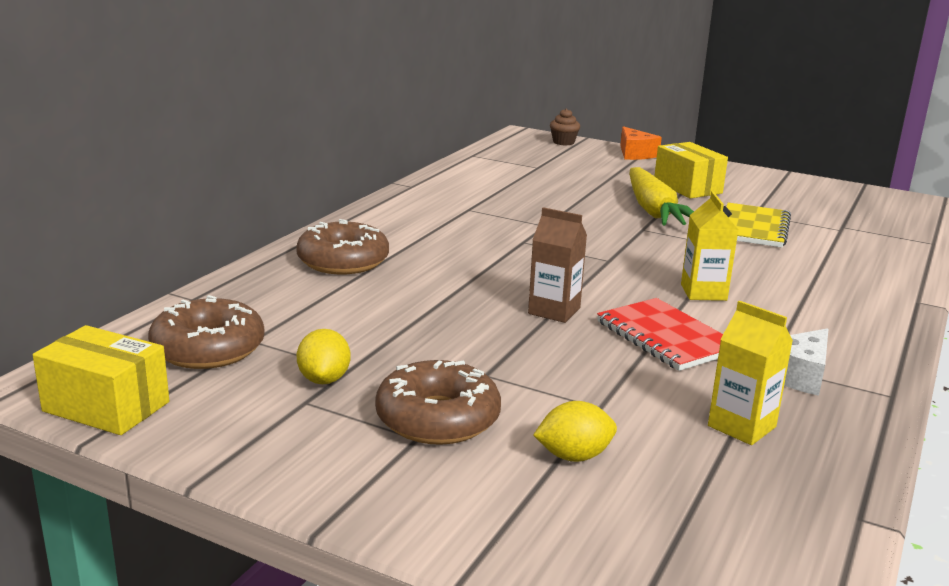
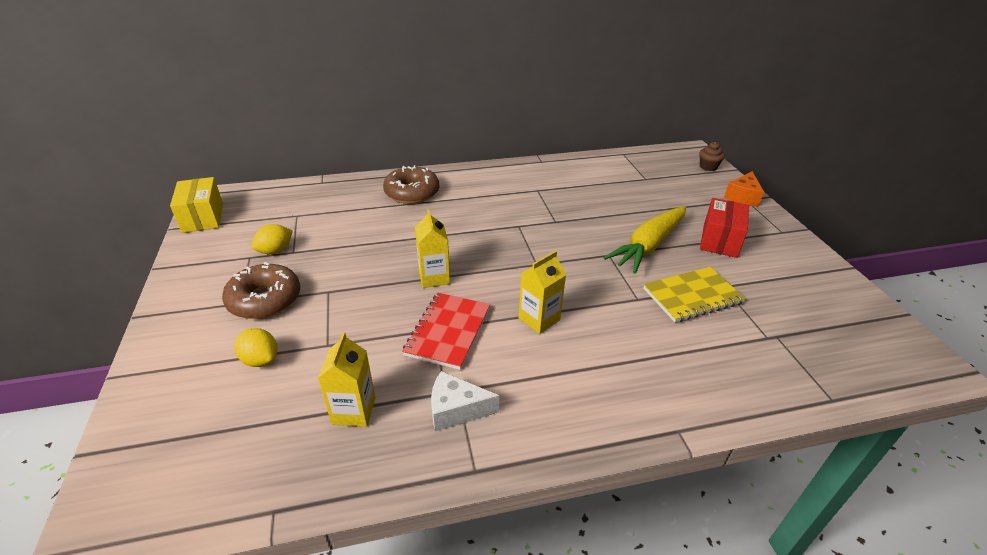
camera: 50 degrees right, 15 degrees up
brown donut [148,295,265,369] -> none
brown carton [528,207,587,323] -> yellow carton [415,209,450,288]
yellow box [655,142,728,199] -> red box [700,198,749,258]

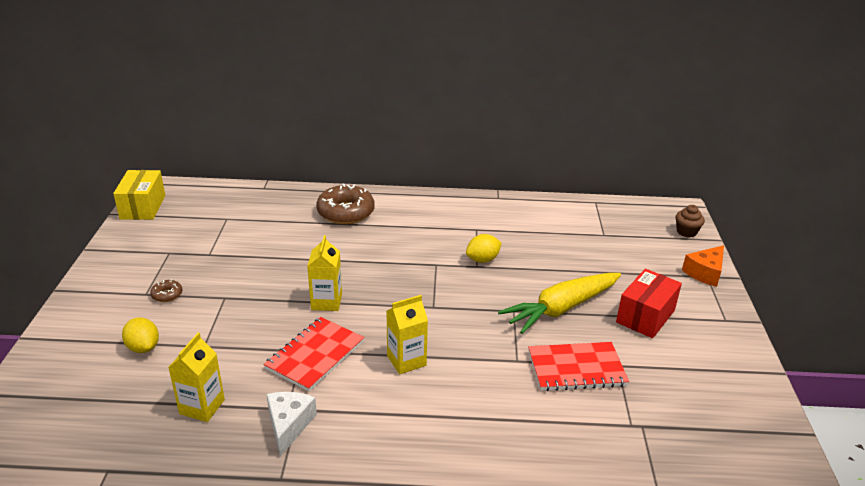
camera: 15 degrees right, 5 degrees down
brown donut [222,262,300,319] -> brown donut [150,279,183,302], size x0.45
yellow lemon [252,224,293,255] -> yellow lemon moved to [466,234,502,263]
white cheese [431,371,499,431] -> white cheese turned 75 degrees clockwise [266,392,317,456]
yellow notebook [643,267,746,322] -> red notebook [528,342,629,391]

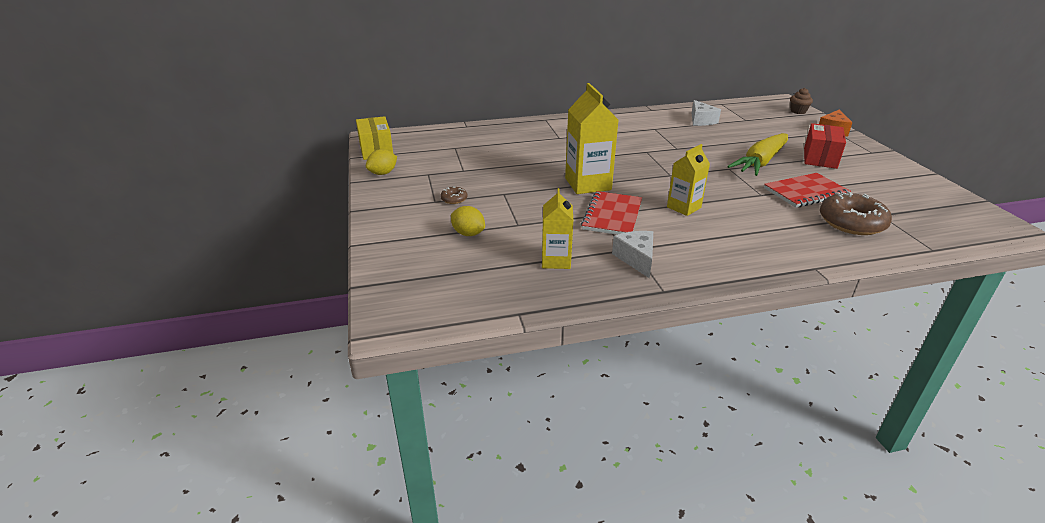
camera: 15 degrees left, 0 degrees up
yellow carton [307,235,342,311] -> yellow carton [565,83,618,194], size x1.61
brown donut [316,184,375,224] -> brown donut moved to [820,191,892,235]
yellow lemon [466,234,502,263] -> yellow lemon moved to [366,149,397,175]
none -> white cheese [691,100,721,126]

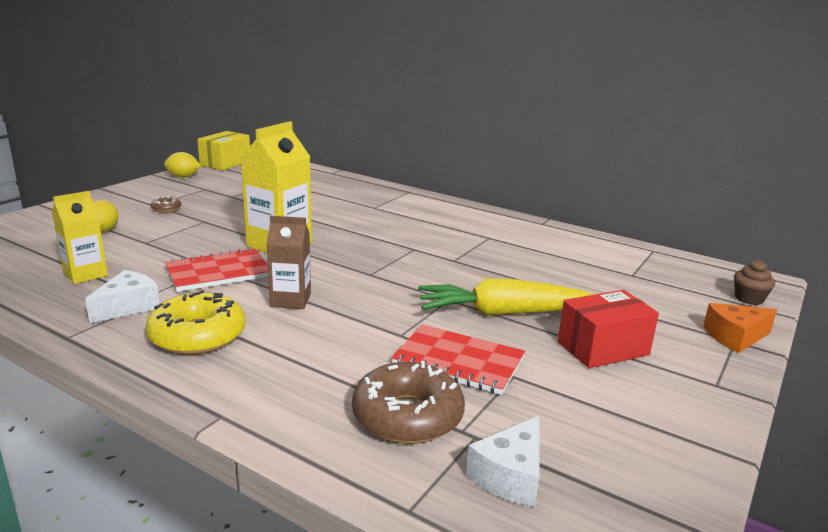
camera: 45 degrees right, 10 degrees down
yellow carton [667,144,710,216] -> brown carton [266,216,311,309]
white cheese [691,100,721,126] -> white cheese moved to [466,416,540,507]
none -> yellow donut [146,290,246,355]

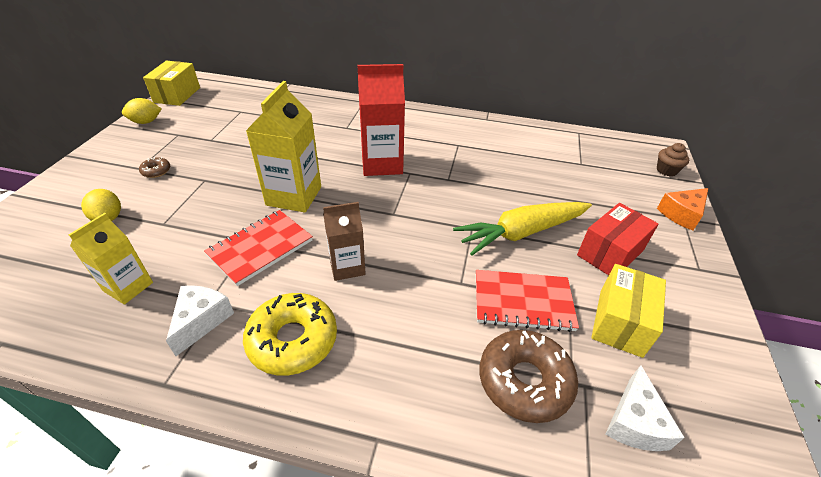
camera: 20 degrees left, 20 degrees up
none -> red carton [357,64,405,176]
none -> yellow box [591,264,666,358]

